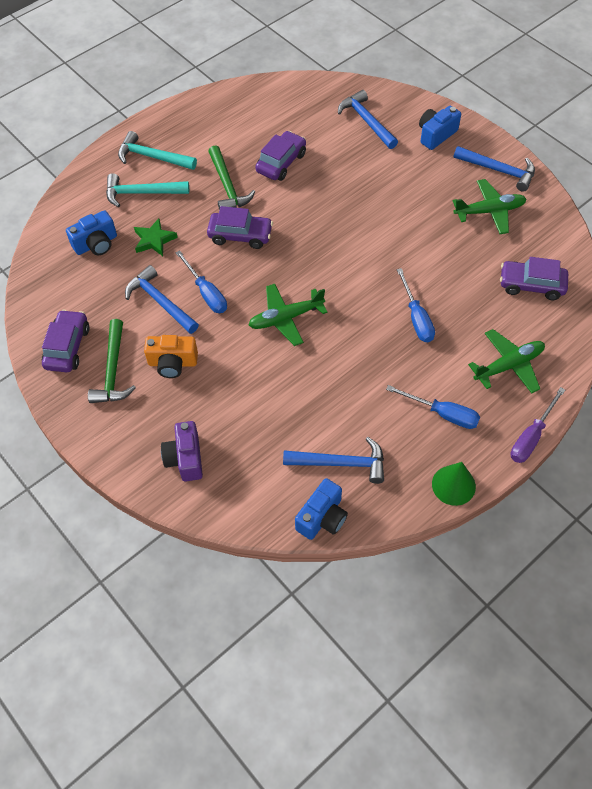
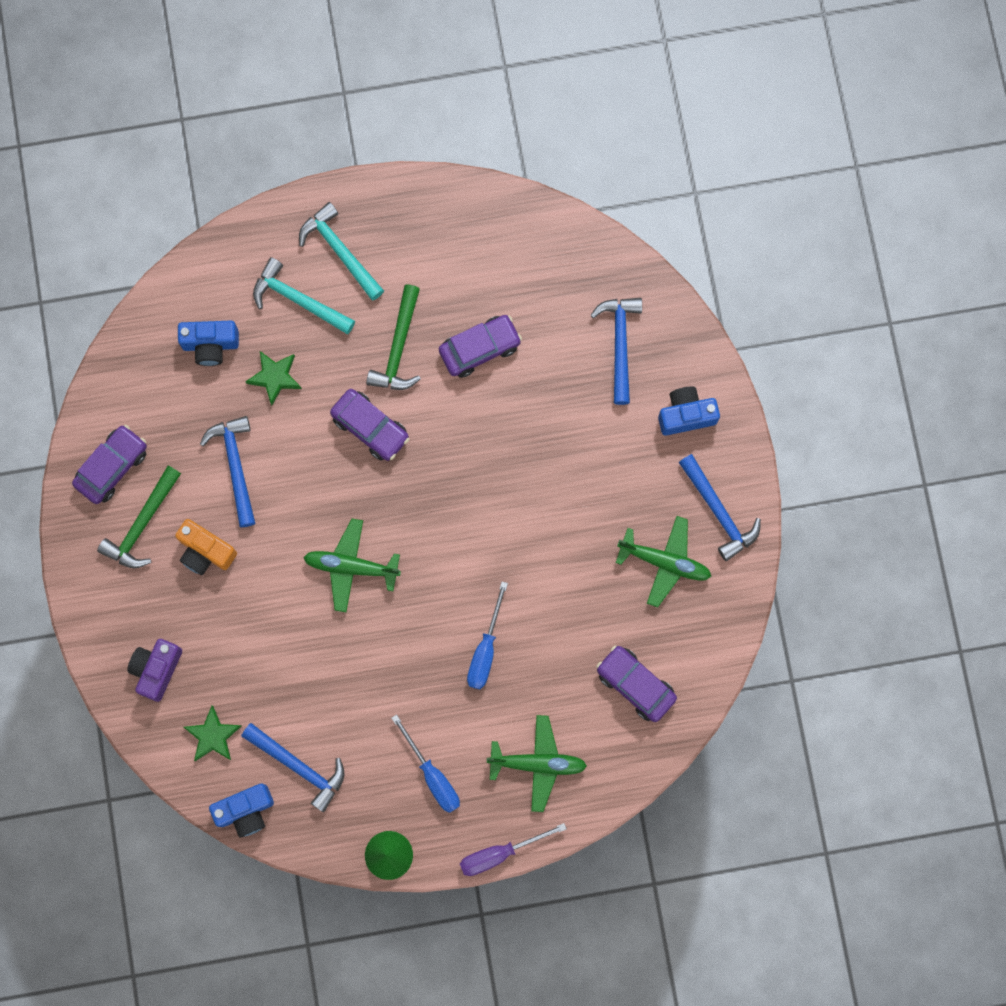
camera: 30 degrees right, 20 degrees up
blue screwdriver [176,250,227,313] -> none
none -> green star [184,705,241,761]

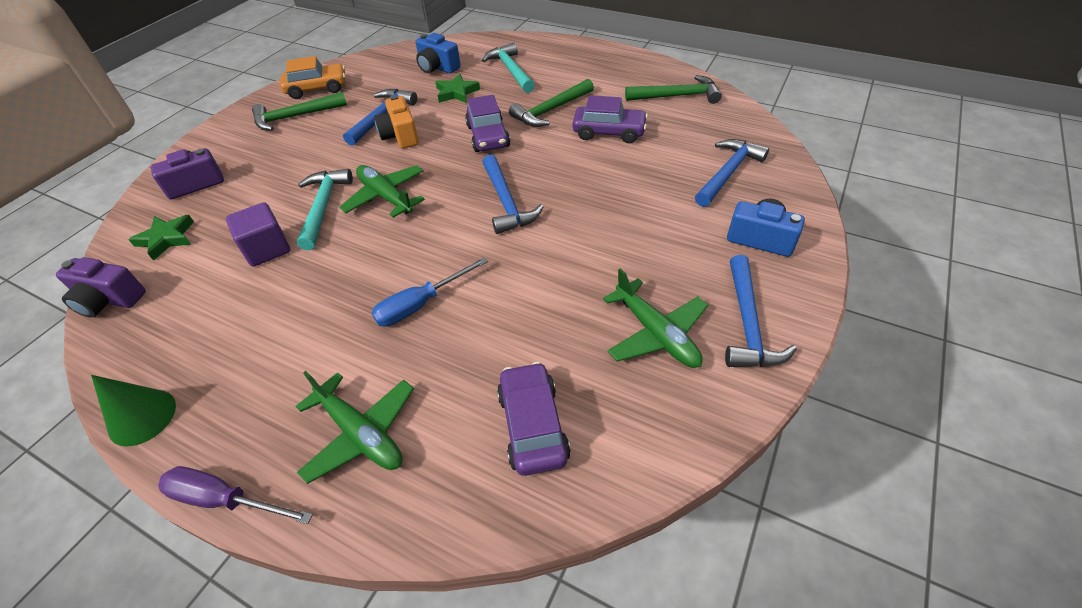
camera: 40 degrees right, 30 degrees down
purple car [72,425,147,504] -> orange car [280,56,346,99]
orange camera [175,519,237,575] -> orange camera moved to [374,95,419,149]
blue camera [209,783,274,838] -> purple camera [56,257,146,318]
blue hammer [241,723,345,812] -> blue hammer moved to [482,155,543,234]
turquoise hammer [299,202,384,300] -> turquoise hammer moved to [297,169,353,250]
blue screwdriver [391,714,460,813] -> none
none -> purple cube [226,202,290,267]
none -> green hammer [625,75,722,104]

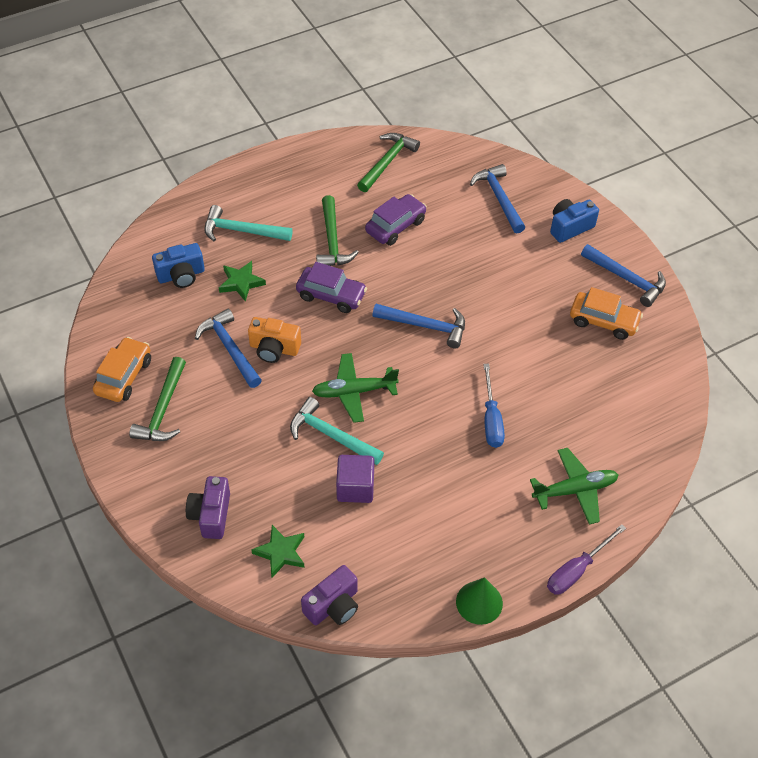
camera: 60 degrees left, 5 degrees up
purple car [497,362,571,476] -> none
green plane [603,268,708,368] -> orange car [570,287,643,340]

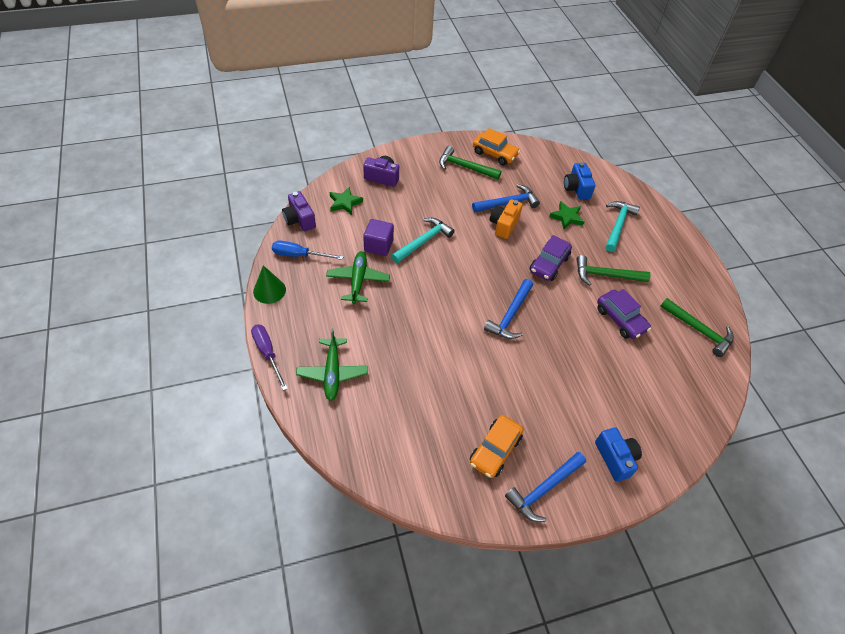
camera: 100 degrees right, 0 degrees up
green plane [312,353,399,423] -> green plane moved to [326,251,390,304]
blue hammer [470,164,525,233] -> none
blue screwdriver [483,364,505,448] -> blue screwdriver moved to [272,241,343,260]

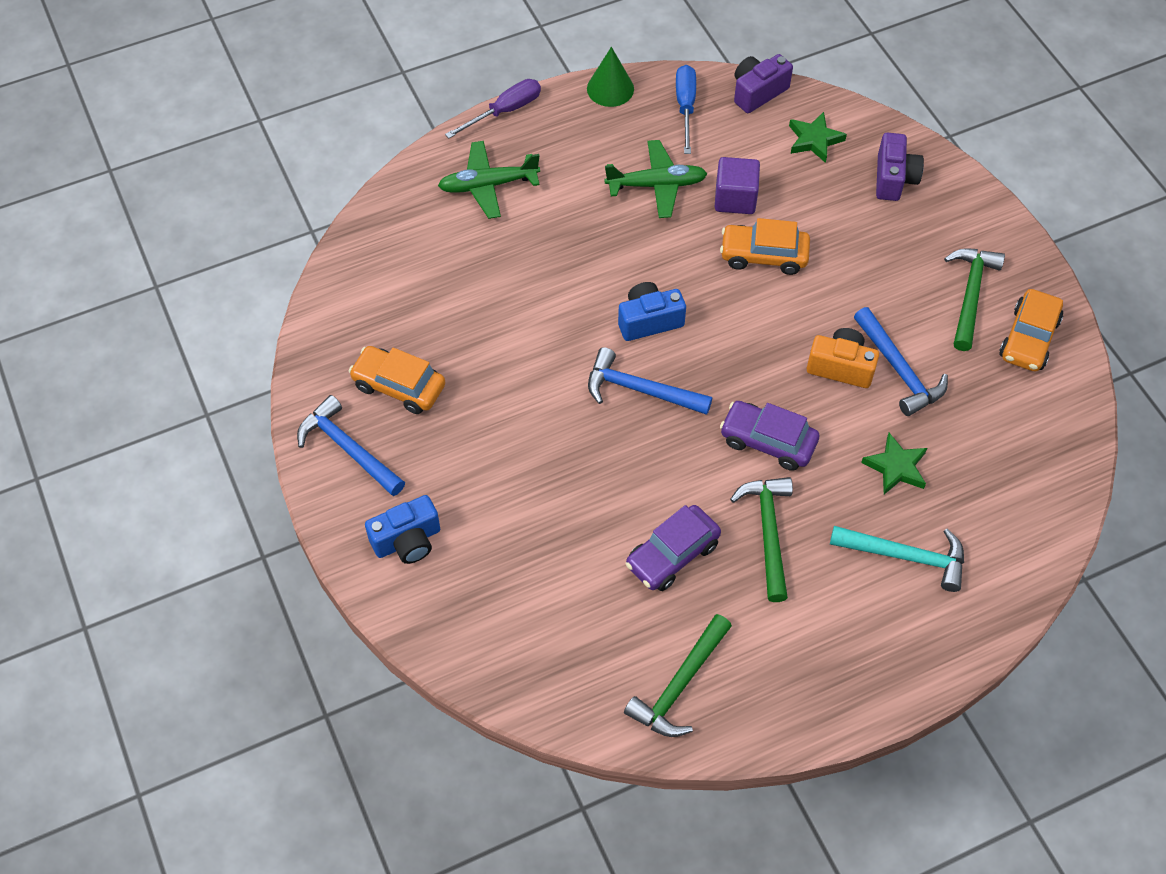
camera: 85 degrees right, 5 degrees up
turquoise hammer [391,218,455,263] -> orange car [720,218,810,275]
blue camera [564,162,595,200] -> blue camera moved to [618,282,686,341]

